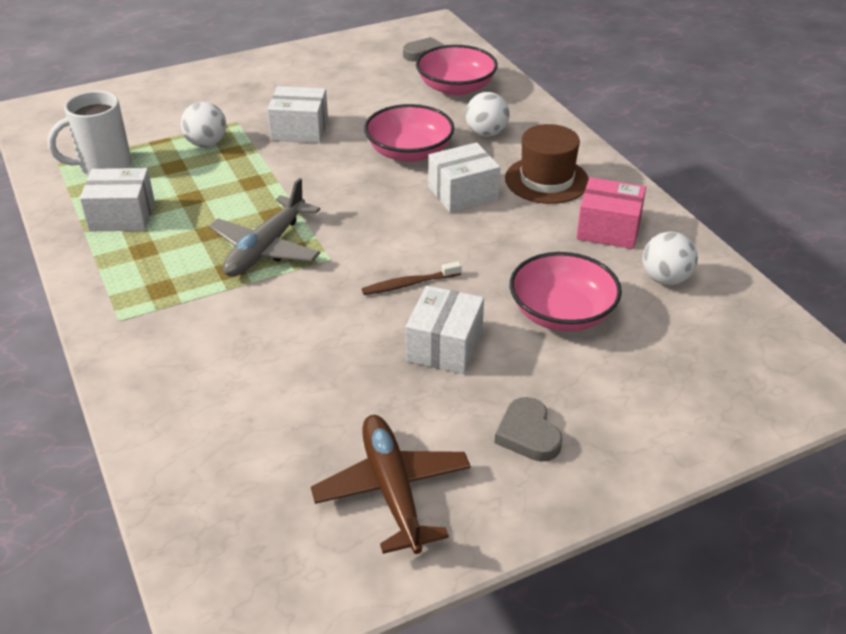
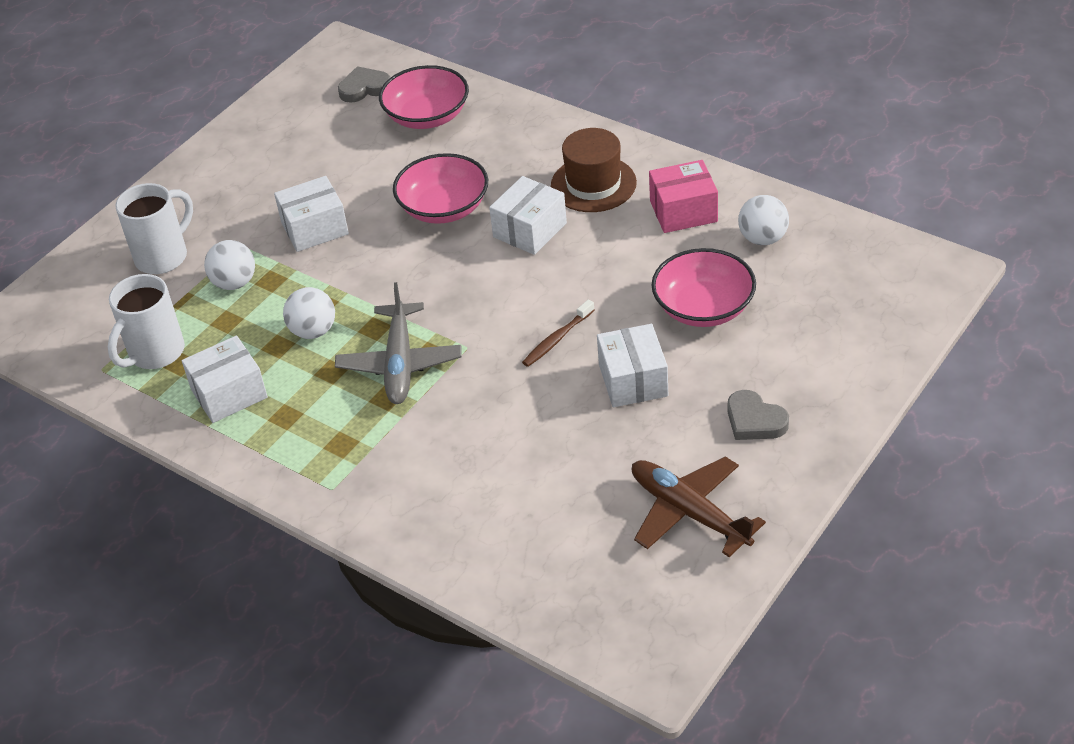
camera: 25 degrees left, 5 degrees up
white ball [465,92,510,137] -> white ball moved to [283,287,335,339]
none -> white mug [115,183,193,274]

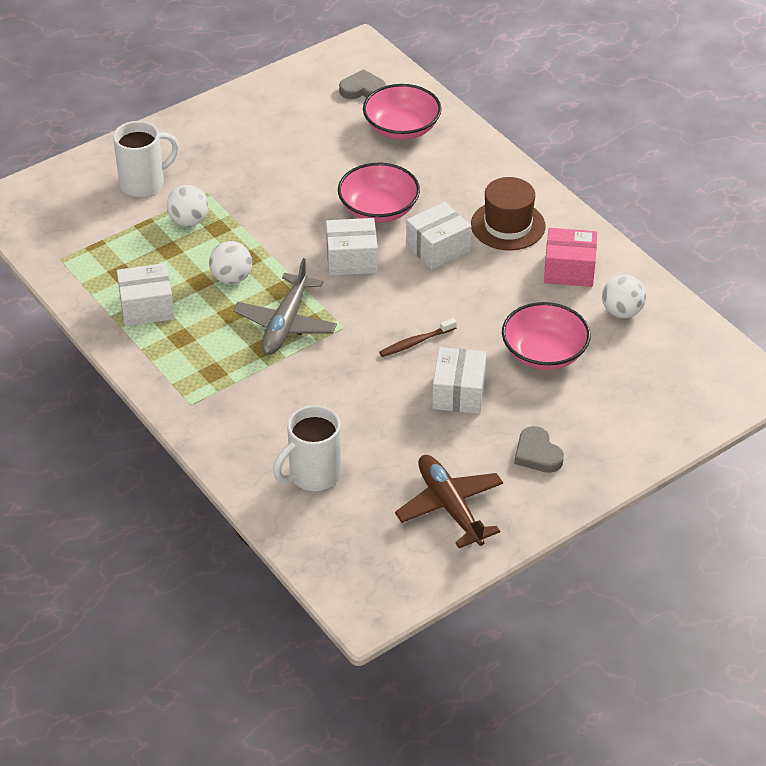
camera: 15 degrees right, 0 degrees up
white mug [108,274,185,369] -> white mug moved to [273,405,341,491]
white box [274,176,349,252] -> white box moved to [326,218,378,276]

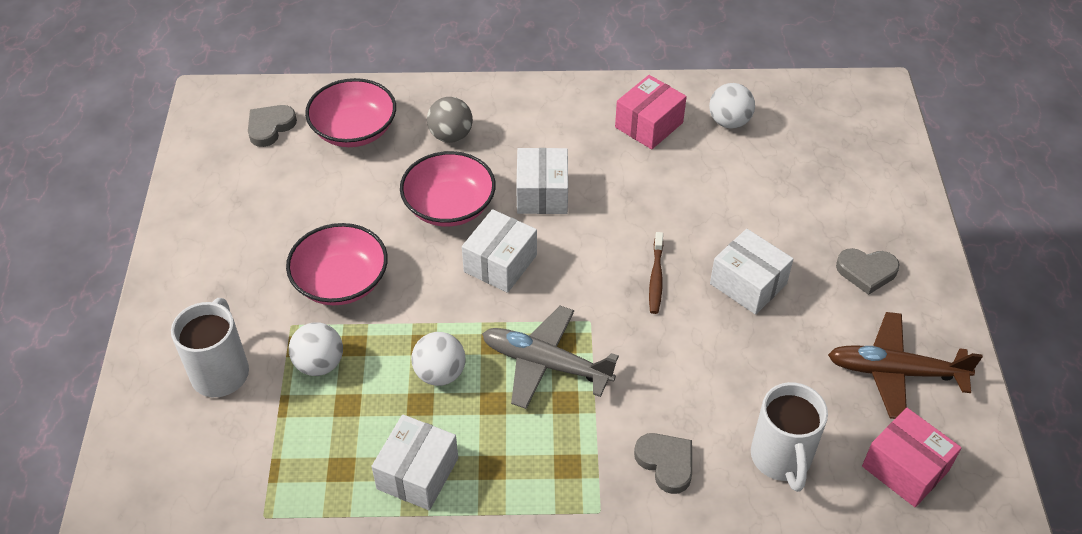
camera: 55 degrees left, 5 degrees up
grey plane [233,258,337,355] -> grey plane turned 150 degrees clockwise [482,306,619,409]
brown hat [471,177,545,250] -> none
pink bowl [502,302,591,370] -> pink bowl moved to [286,223,388,305]
none -> grey ball [427,97,473,143]
none -> grey heart [634,433,692,494]
none -> pink box [862,408,961,507]

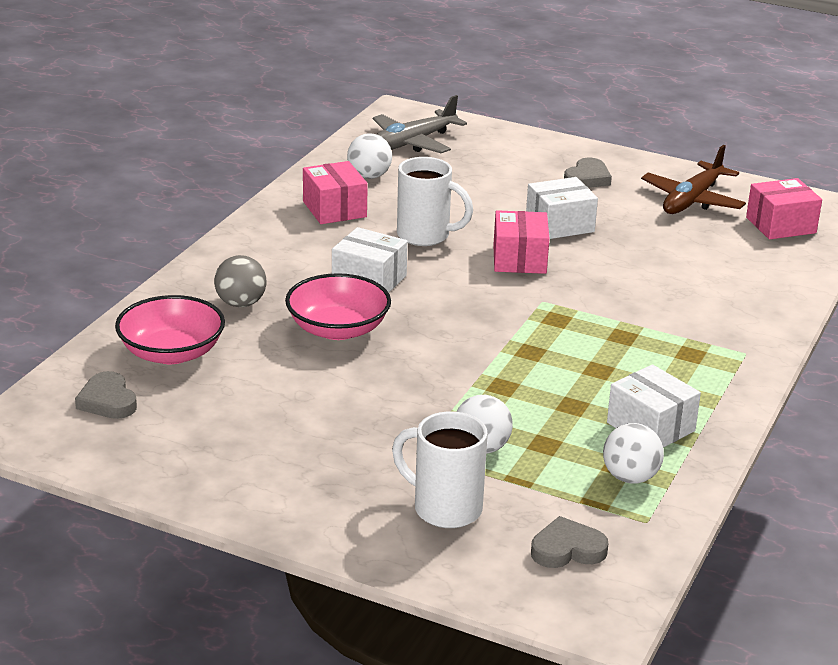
camera: 65 degrees left, 20 degrees down
pink bowl [286,223,388,305] -> none
white ball [411,332,466,386] -> white ball moved to [603,423,664,484]
white box [462,209,537,293] -> none
grey plane [482,306,619,409] -> grey plane moved to [373,95,467,153]
grey heart [634,433,692,494] -> grey heart moved to [531,516,609,568]
brown toothbrush [649,232,663,314] -> pink box [493,210,550,274]
white mug [751,382,828,492] -> white mug moved to [397,157,473,246]

